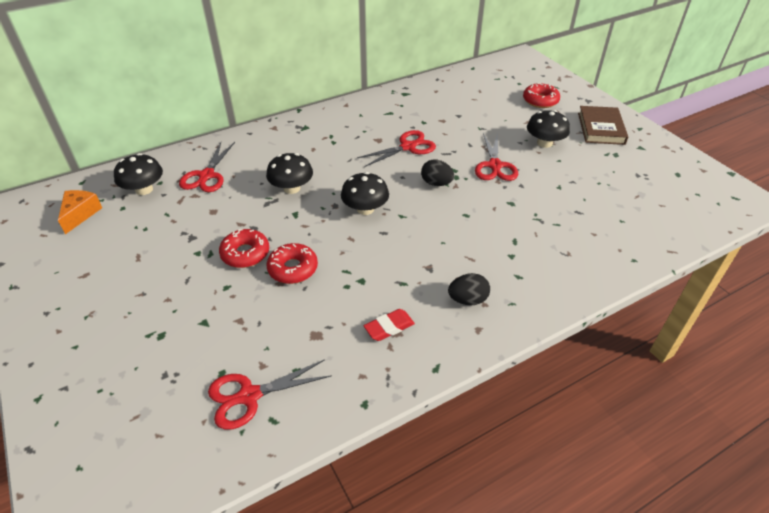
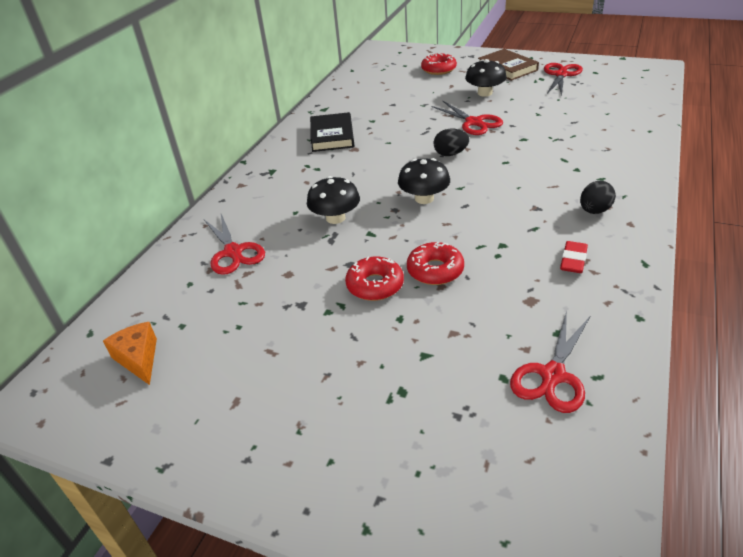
camera: 35 degrees left, 5 degrees down
black mushroom [114,153,163,195] -> none
red scissors [357,130,436,167] -> red scissors moved to [544,63,583,96]
none -> black book [310,112,354,152]

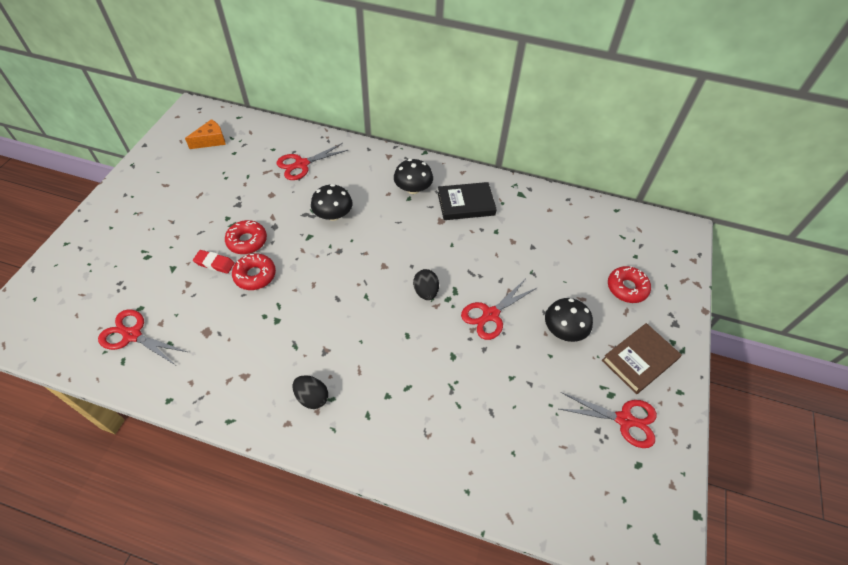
camera: 80 degrees right, 15 degrees up
black mushroom [398,158,450,204] -> black mushroom moved to [394,159,433,194]
red eraser [560,241,588,273] -> red eraser moved to [193,250,235,274]

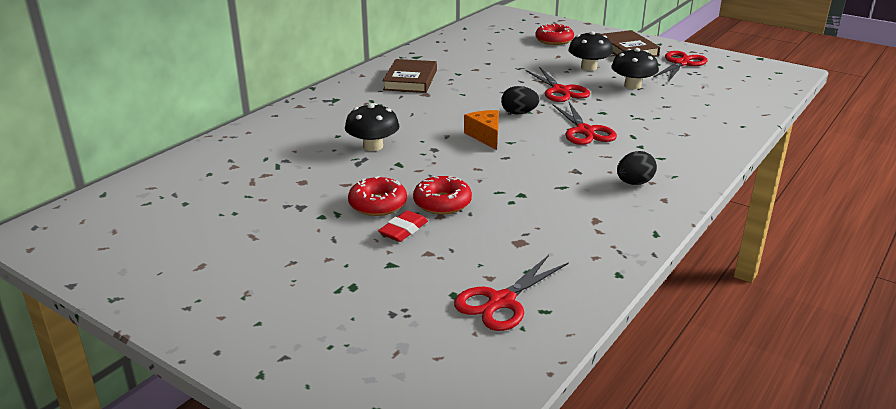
camera: 70 degrees left, 25 degrees down
orange cheese [185,119,226,149] -> orange cheese moved to [464,110,499,150]
red scissors [277,143,348,180] -> red scissors moved to [553,102,617,145]
black mushroom [394,159,433,194] -> black mushroom moved to [611,48,659,89]
black book [438,182,497,220] -> brown book [383,59,437,93]

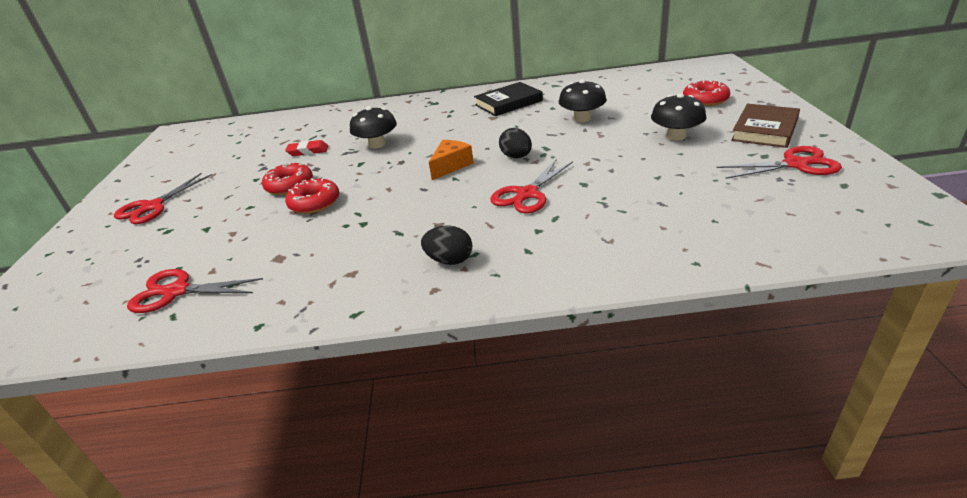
camera: 55 degrees right, 5 degrees up
red eraser [378,210,428,242] -> red eraser moved to [285,140,328,156]
brown book [383,59,437,93] -> black book [474,82,543,116]
red scissors [525,67,590,102] -> red scissors moved to [114,173,212,224]
black mushroom [611,48,659,89] -> black mushroom moved to [559,79,607,122]

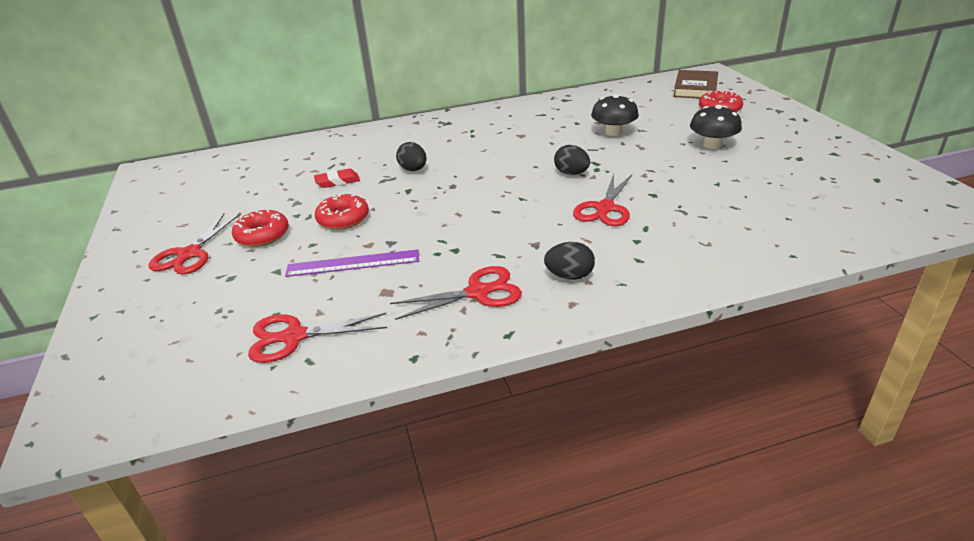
camera: 15 degrees left, 0 degrees up
red donut [285,178,339,214] -> red donut moved to [232,210,289,247]
black mushroom [350,106,397,149] -> black egg [396,142,427,171]
orange cheese [429,140,474,180] -> none
black book [474,82,543,116] -> none
red scissors [716,146,842,179] -> red scissors moved to [390,266,522,320]
brown book [731,104,800,148] -> brown book moved to [673,70,718,99]
none -> purple ruler [285,249,419,277]

